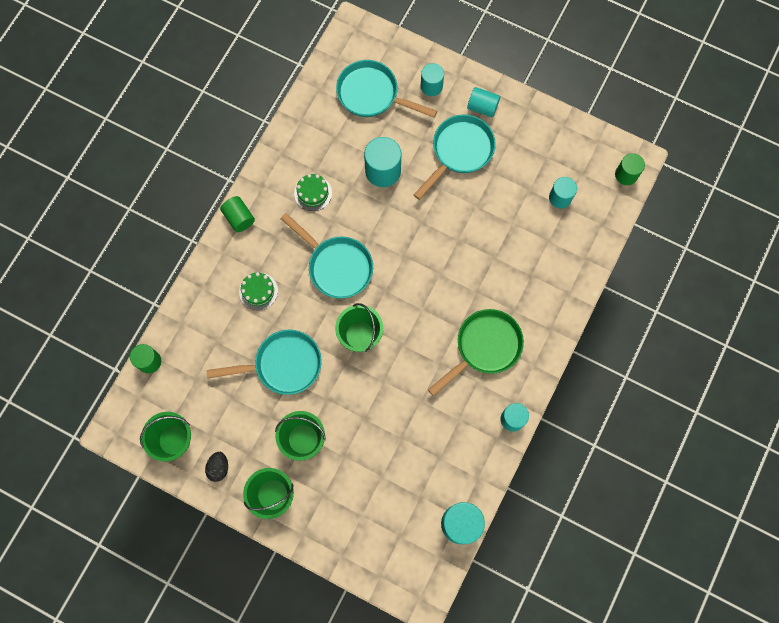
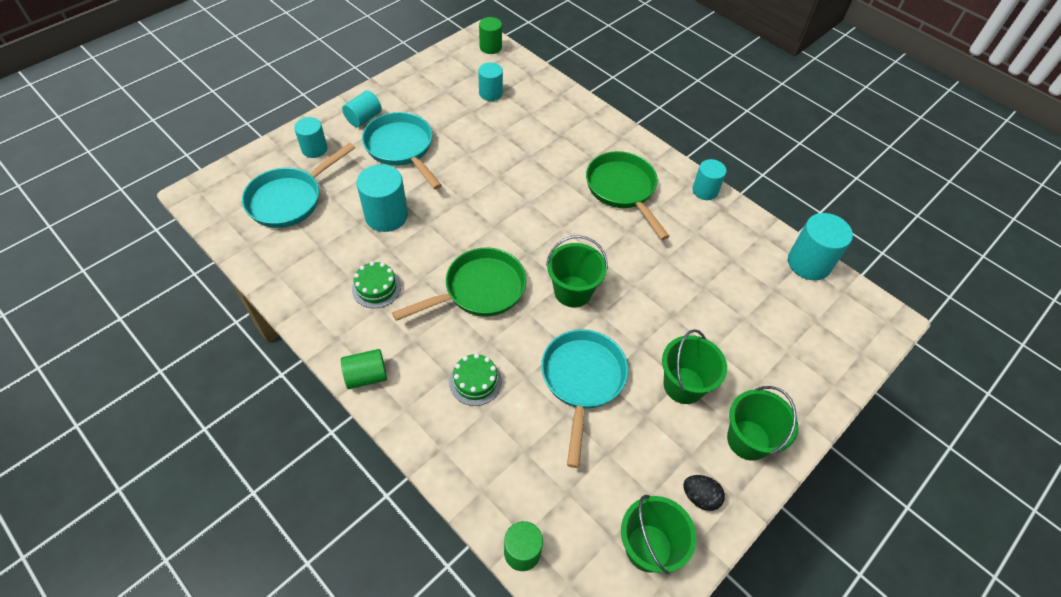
camera: 75 degrees left, 20 degrees down
turquoise pan [281,213,373,299] -> green pan [392,247,527,321]

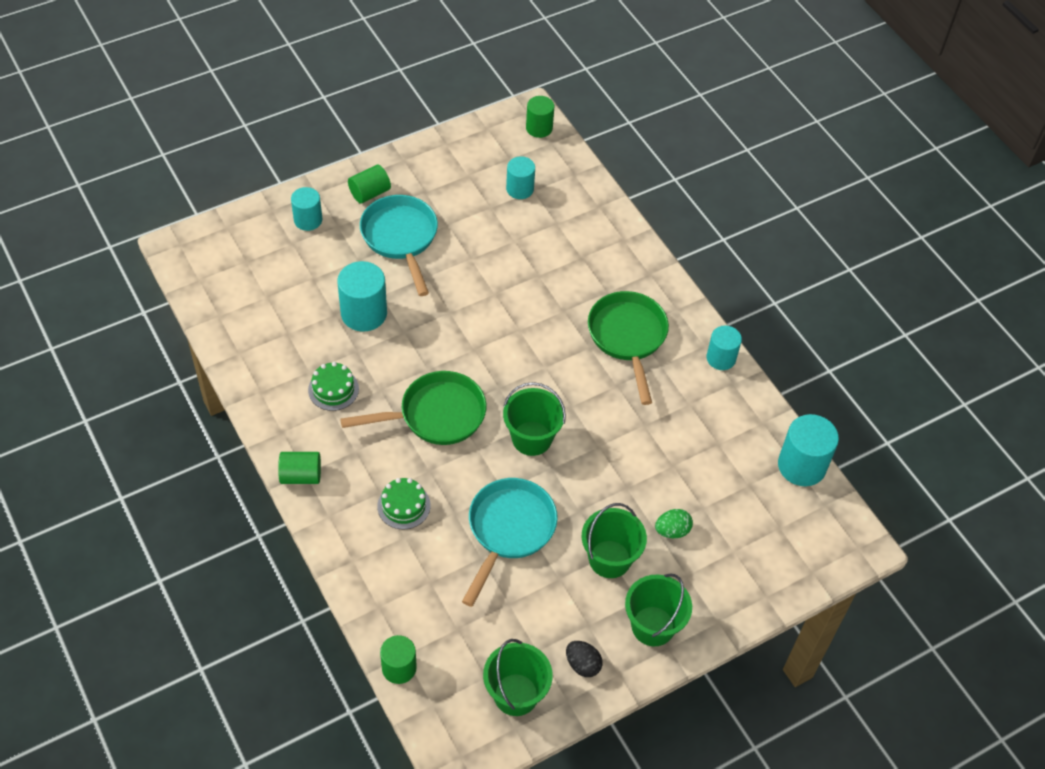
camera: 15 degrees right, 0 degrees up
turquoise pan [242,143,355,228] -> none
turquoise cylinder [342,91,382,127] -> green cylinder [348,164,391,204]
none -> green egg [655,509,693,538]

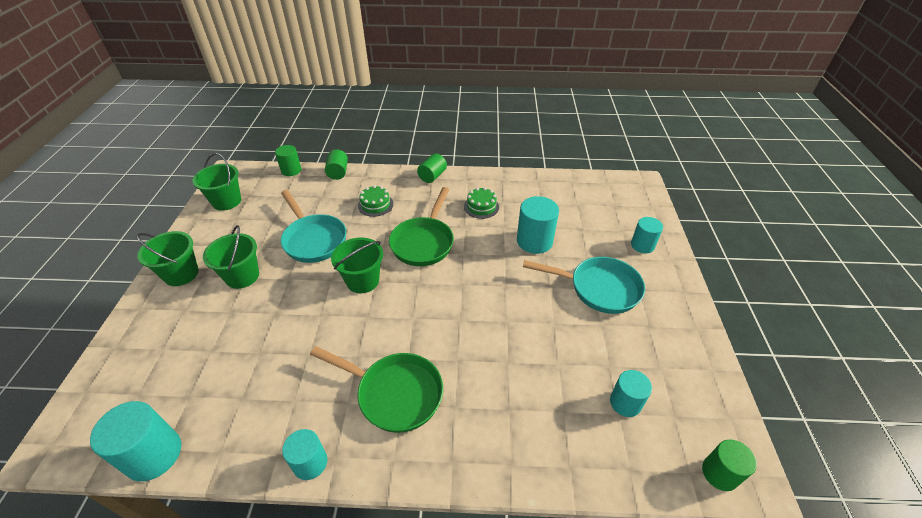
camera: 125 degrees right, 10 degrees down
green cylinder [348,164,391,204] -> green cylinder moved to [325,149,348,180]
black egg [566,641,603,677] -> none
green egg [655,509,693,538] -> none

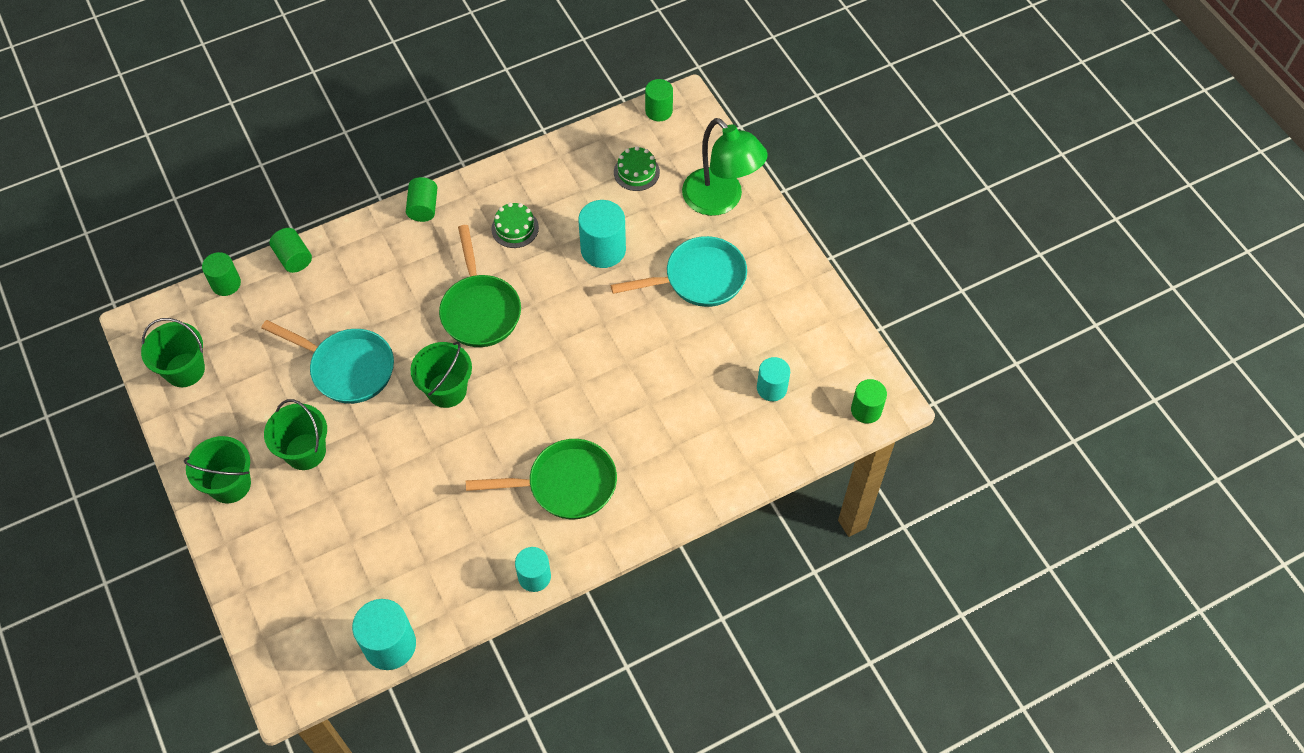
camera: 30 degrees left, 15 degrees up
green cake [358,185,393,217] -> green cake moved to [614,146,660,191]
turquoise cylinder [631,217,663,253] -> green lamp [682,118,768,216]
none -> green cylinder [645,79,673,121]

